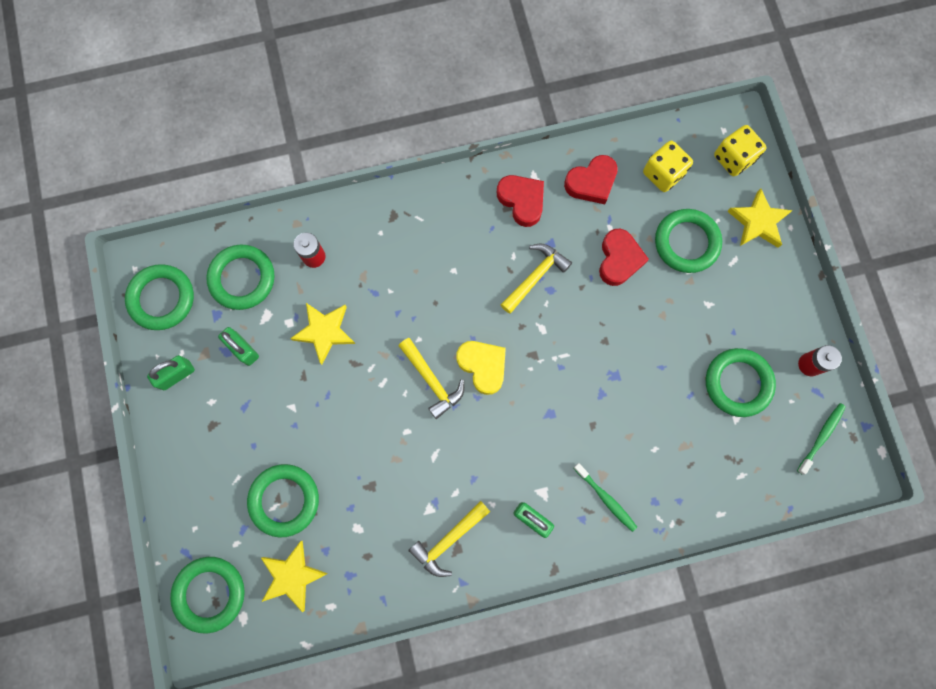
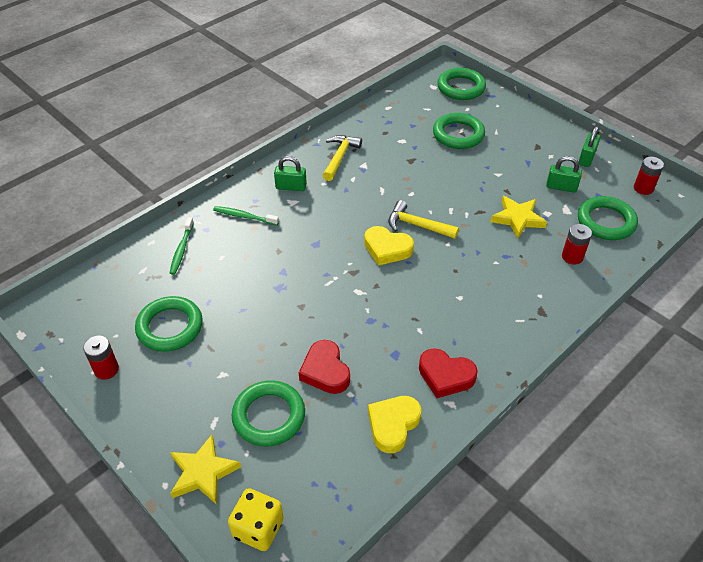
camera: 150 degrees right, 30 degrees down
green ring [125,264,194,330] -> red battery [634,157,664,195]
yellow star [261,541,328,612] -> none
yellow hammer [500,244,572,314] -> none
red heart [564,155,618,204] -> yellow heart [368,396,422,453]
yellow dice [643,141,693,192] -> none
green toothbrush [797,403,846,475] -> green toothbrush moved to [170,217,194,275]

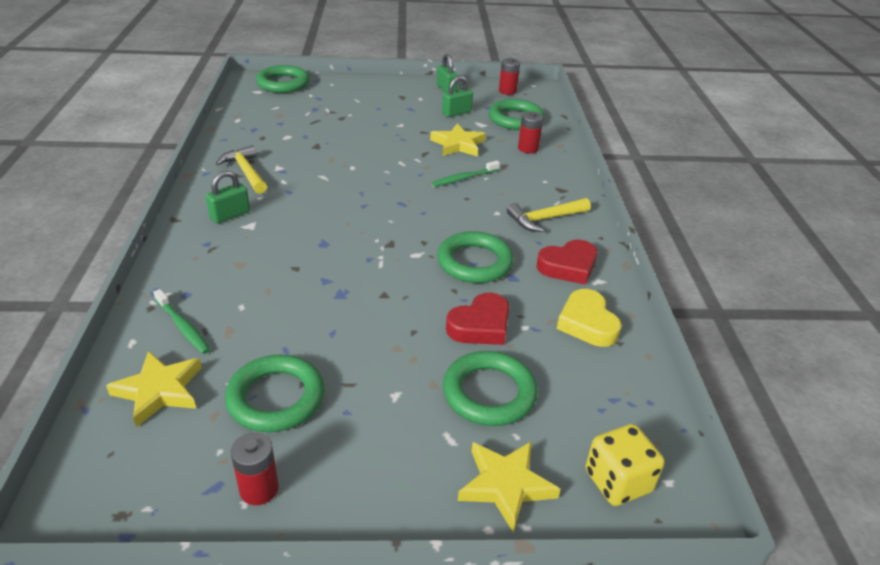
camera: 50 degrees left, 10 degrees down
green toothbrush [213,206,279,225] -> green toothbrush moved to [432,161,500,187]
red heart [299,340,350,394] -> red heart turned 60 degrees counterclockwise [446,293,509,345]
yellow heart [364,226,414,266] -> none
yellow hammer [388,200,459,239] -> yellow hammer moved to [507,198,591,232]
green ring [433,113,485,149] -> green ring moved to [437,231,514,283]
none -> yellow star [106,351,202,428]

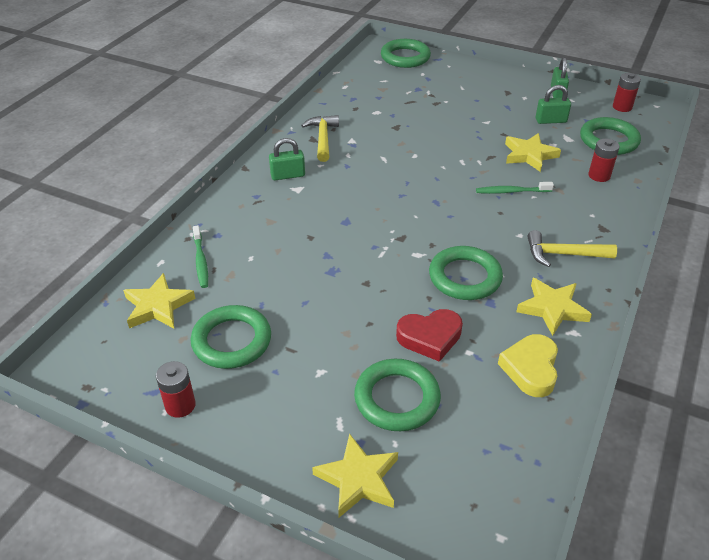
camera: 30 degrees right, 5 degrees up
red heart [537,239,597,285] -> yellow star [516,278,592,336]
yellow dice [586,424,665,506] -> none

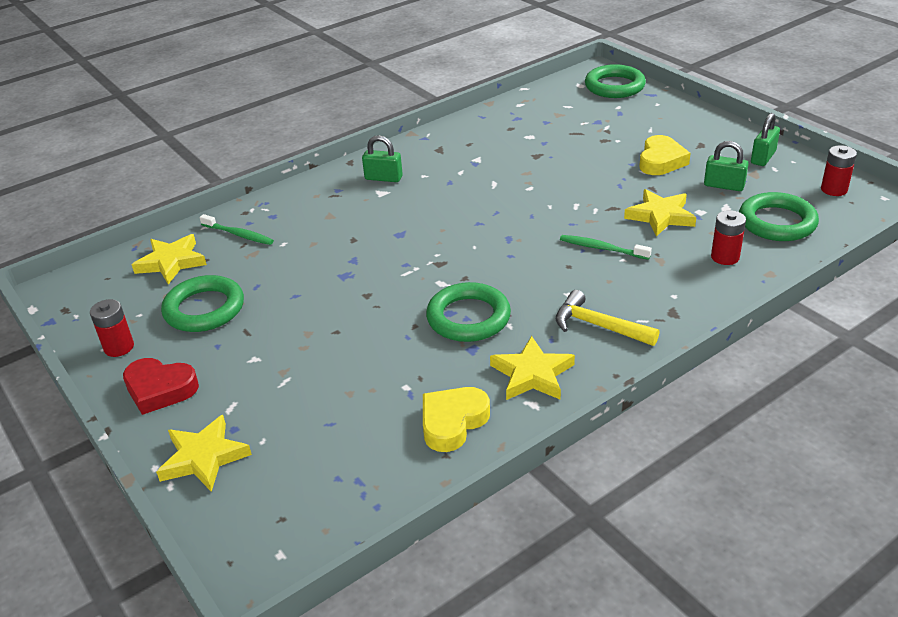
camera: 30 degrees right, 5 degrees down
green toothbrush [193,226,208,288] -> green toothbrush turned 75 degrees counterclockwise [200,214,274,245]
yellow hammer [301,115,339,162] -> none
green ring [354,359,441,431] -> none
red heart [396,309,463,362] -> red heart moved to [123,358,199,415]
none -> yellow heart [639,135,691,175]

